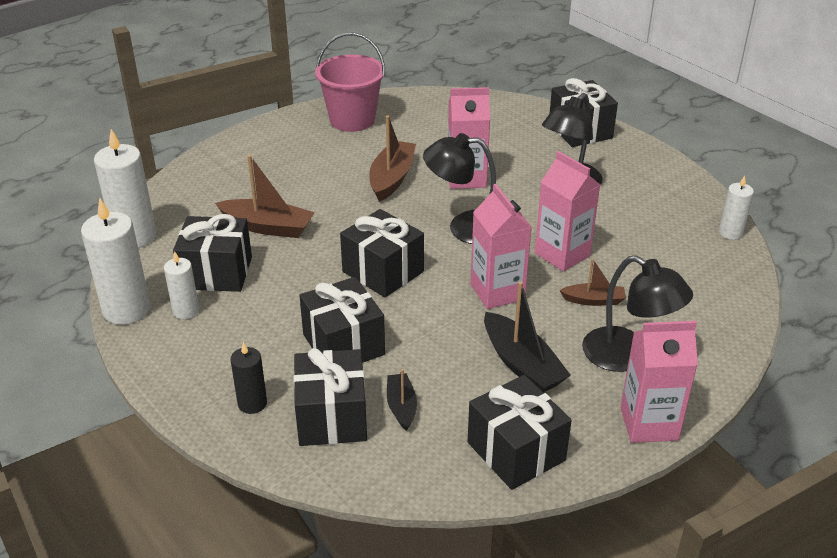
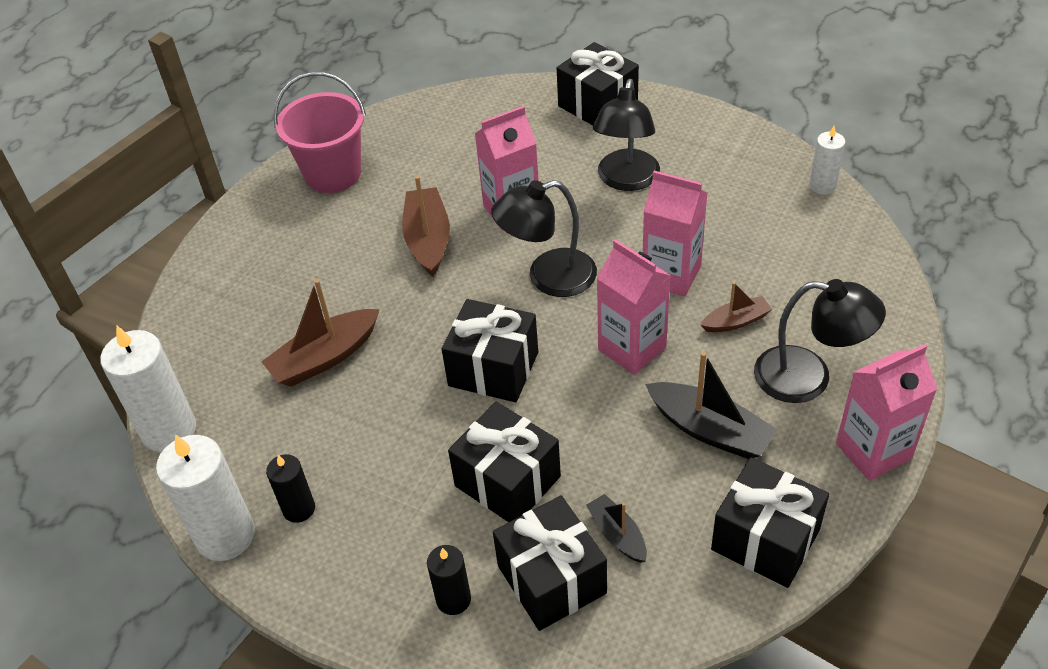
camera: 20 degrees left, 10 degrees up
white candle [164,251,199,319] -> black candle [266,454,315,523]
black gift [173,214,252,292] -> none
brown boat [215,155,315,238] -> brown boat turned 150 degrees clockwise [261,279,380,387]

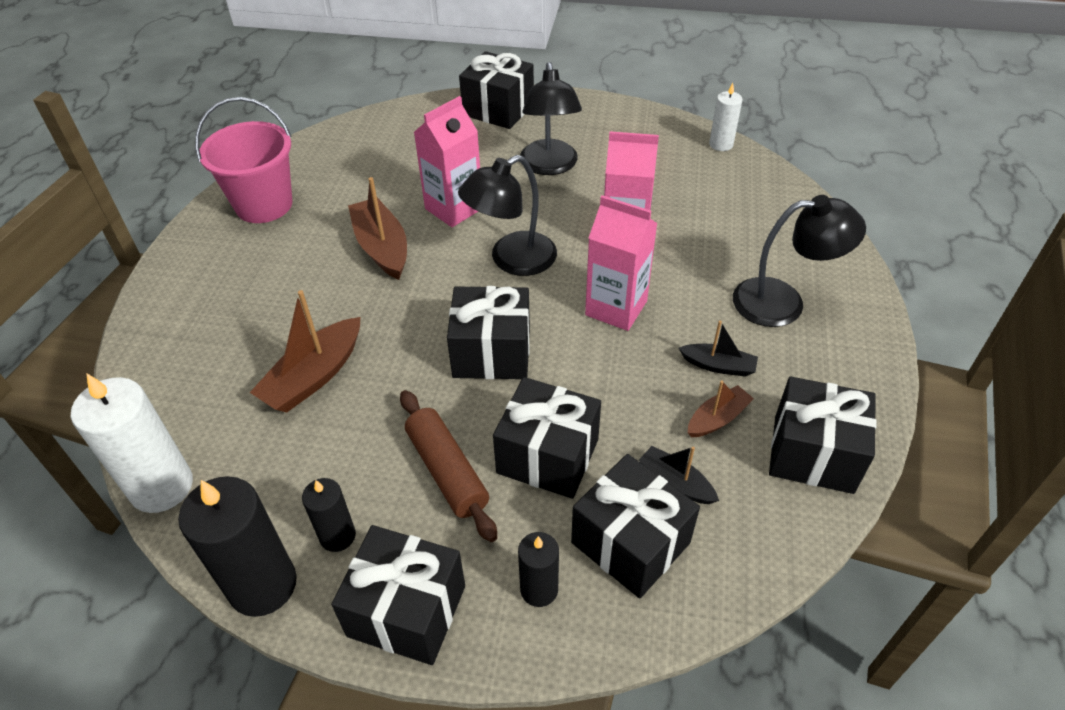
camera: 20 degrees left, 0 degrees up
white candle [156,434,255,561] -> black candle [178,476,297,617]
black boat [645,352,778,459] -> black boat [679,321,758,377], size x0.58
brown boat [701,282,772,332] -> brown boat moved to [688,381,754,437]
pink carton [836,344,937,481] -> none
none -> black gift [331,525,465,665]
none -> brown rolling pin [400,390,497,542]

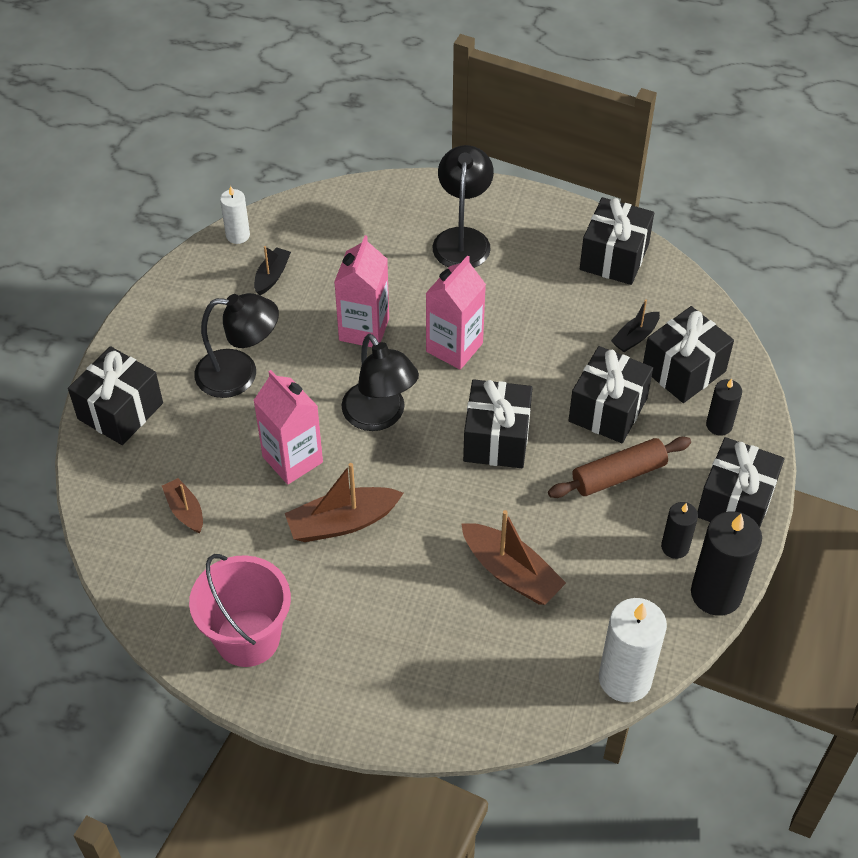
camera: 85 degrees left, 5 degrees up
black boat [679,321,758,377] -> black boat moved to [254,246,291,295]
brown boat [688,381,754,437] -> brown boat moved to [162,478,203,533]

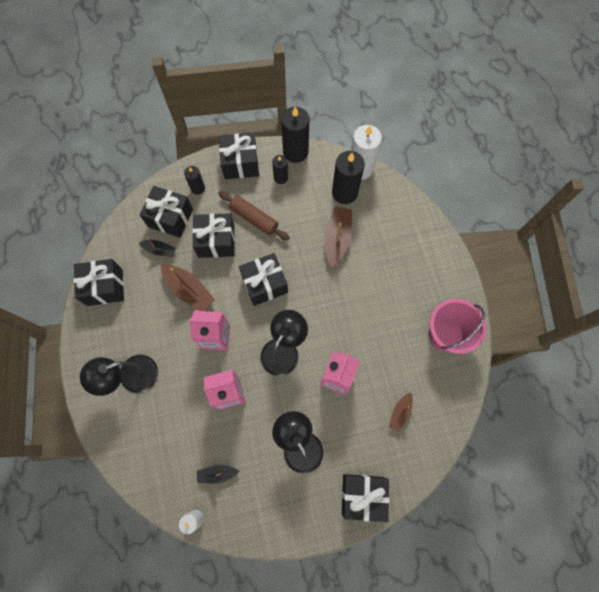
camera: 120 degrees left, 20 degrees up
brown boat [285,463,404,542] -> brown boat moved to [161,264,215,311]
none -> black candle [332,151,365,204]

